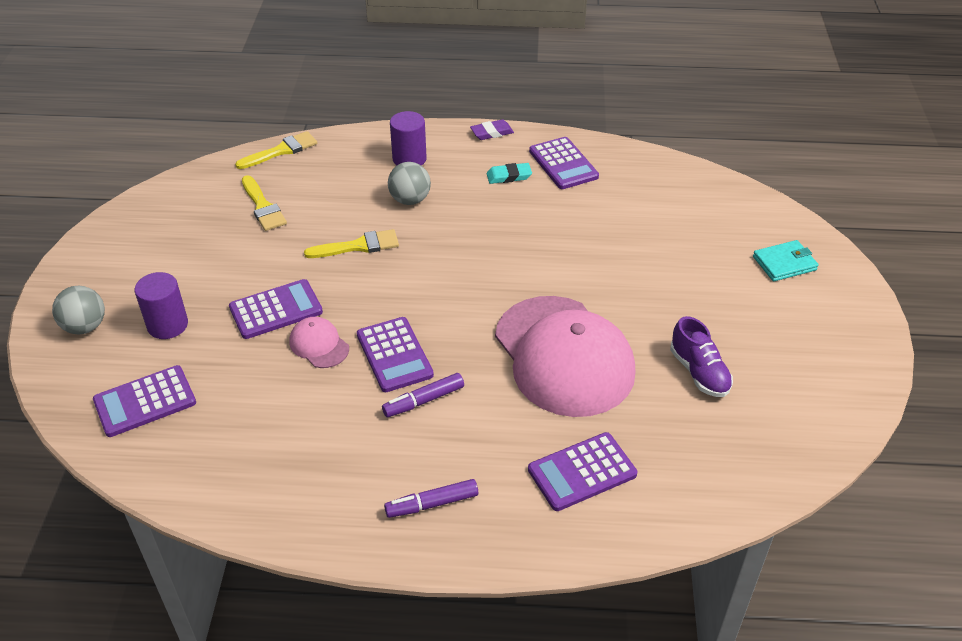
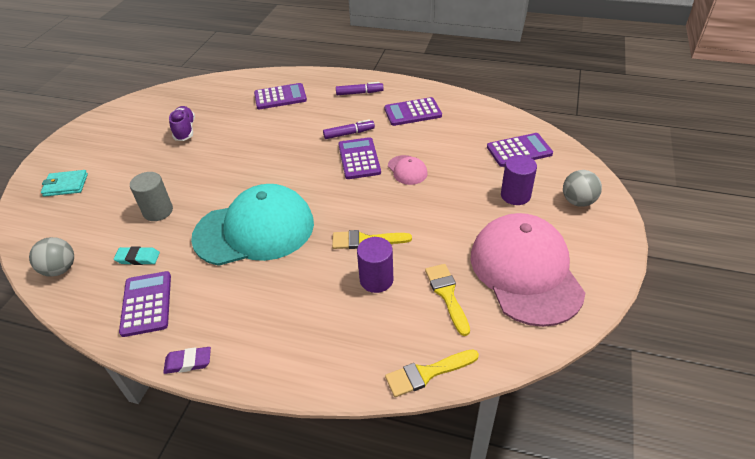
camera: 165 degrees left, 0 degrees up
purple calculator [229,279,323,339] -> purple calculator moved to [384,97,442,126]
grey ball [388,162,431,205] -> grey ball moved to [29,237,74,277]
purple cylinder [390,111,427,166] -> purple cylinder moved to [357,237,394,293]
turquoise eraser [487,163,532,184] -> turquoise eraser moved to [114,246,160,265]
pink cap [495,296,636,417] -> pink cap moved to [471,213,585,327]
none -> grey cylinder [130,172,173,221]
none -> turquoise cap [191,184,314,266]

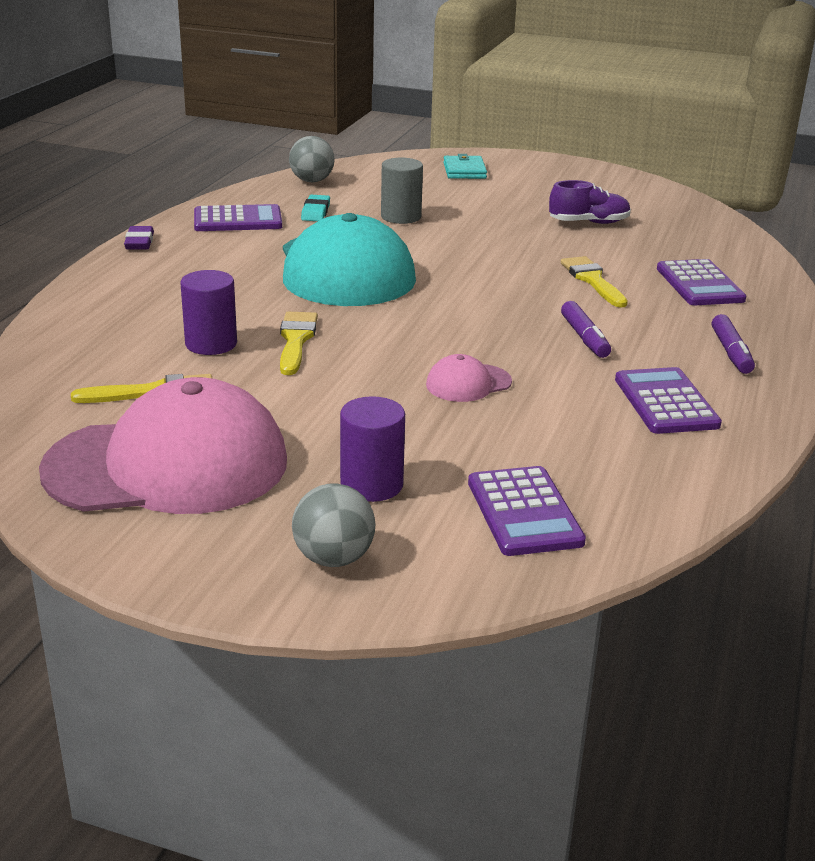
camera: 90 degrees right, 15 degrees down
purple calculator [338,137,381,179] -> none
yellow brush [385,349,479,397] -> yellow brush moved to [561,256,628,308]

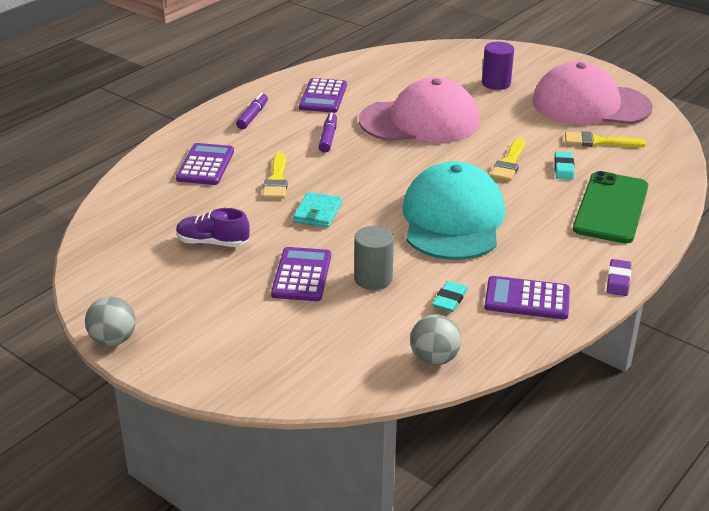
camera: 160 degrees left, 5 degrees up
purple cylinder [180,270,237,355] -> turquoise eraser [554,152,575,180]
grey ball [292,484,376,567] -> grey ball moved to [85,296,136,346]
pink cap [426,354,512,402] -> pink cap [359,77,480,143], size x2.40
turquoise wallet [444,154,487,179] -> turquoise wallet moved to [293,192,342,228]
purple calculator [468,466,586,556] -> purple calculator moved to [271,247,331,301]
none -> green phone [573,171,648,243]

